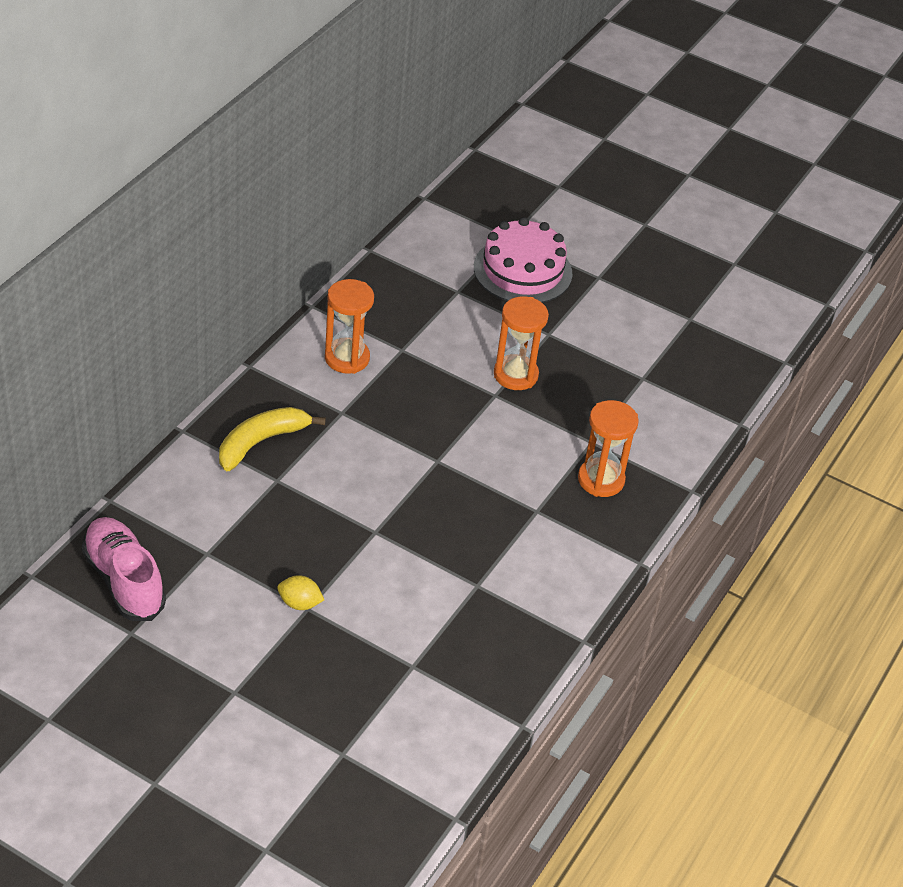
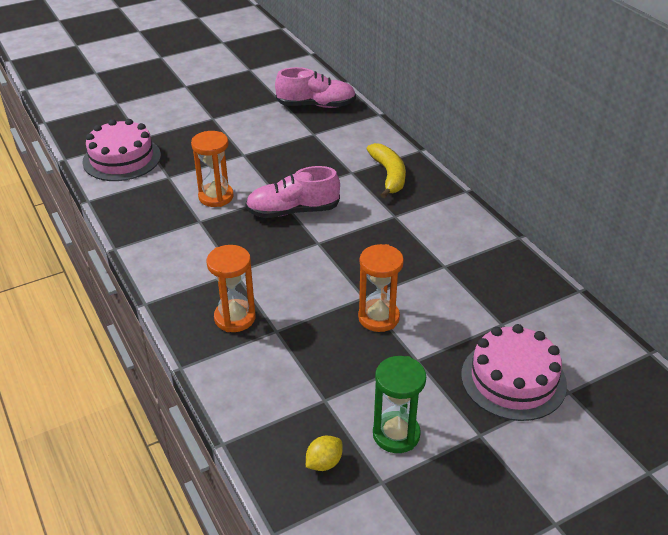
camera: 125 degrees right, 5 degrees down
yellow lemon [277,575,324,610] -> yellow lemon moved to [306,436,343,471]
orange hourglass [325,279,374,374] -> orange hourglass moved to [191,131,234,207]
none -> pink cake [82,119,161,181]
none -> pink shoe [245,166,340,218]
none -> green hourglass [373,356,426,453]

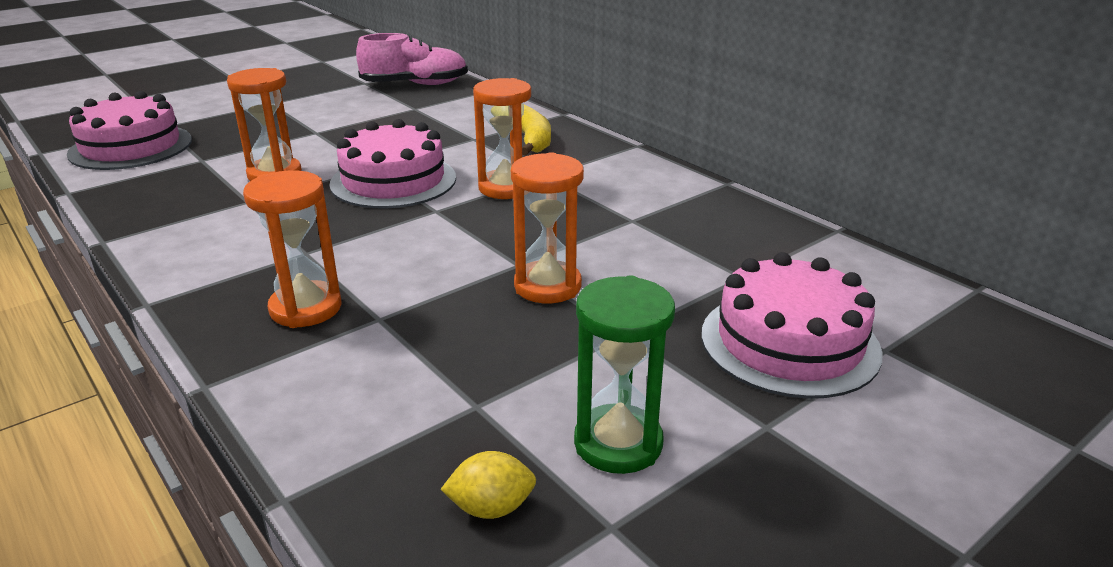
camera: 10 degrees left, 10 degrees down
pink shoe [245,166,340,218] -> pink cake [329,119,456,209]
yellow lemon [306,436,343,471] -> yellow lemon turned 45 degrees clockwise [440,451,536,519]
none -> orange hourglass [473,78,531,199]

